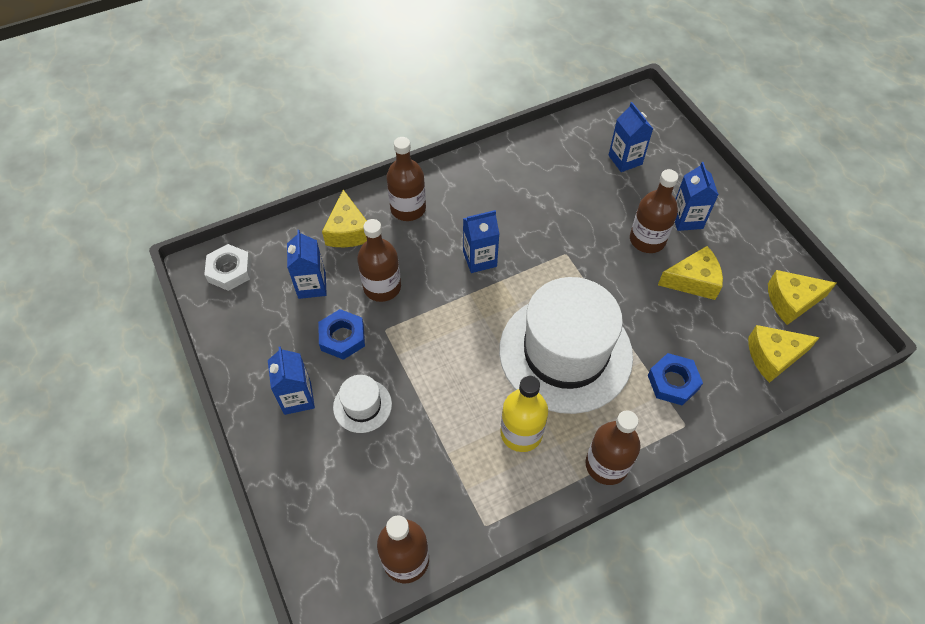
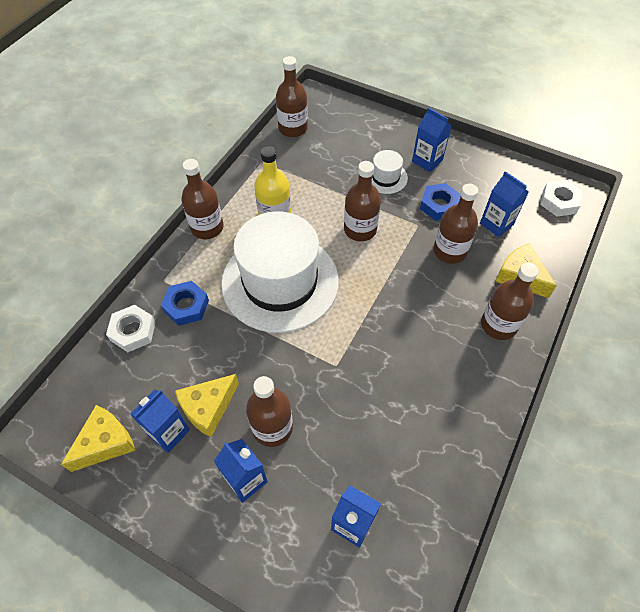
camera: 145 degrees right, 0 degrees up
blue carton [463,210,499,273] -> blue carton moved to [130,389,190,453]
yellow cheese [748,325,820,383] -> none
none -> white nut [106,305,156,352]
none -> brown bottle [344,161,381,241]

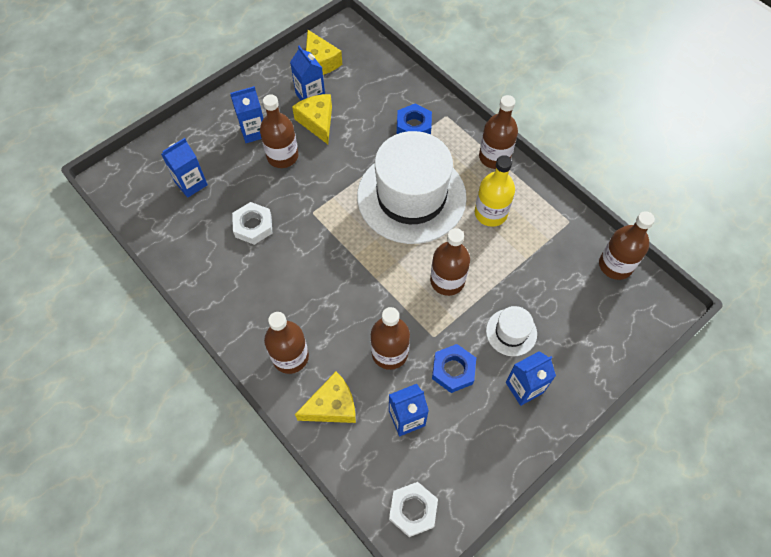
camera: 110 degrees right, 5 degrees up
white nut [106,305,156,352] -> white nut moved to [232,202,272,245]

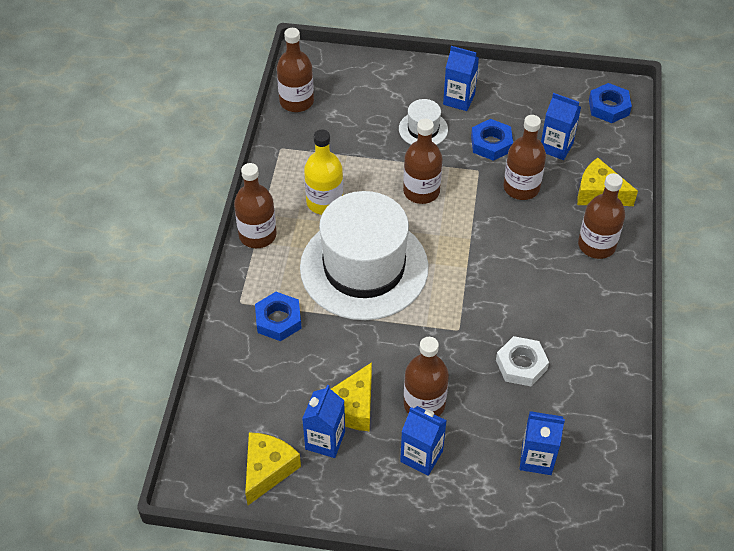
camera: 130 degrees left, 10 degrees down
white nut [389,482,438,537] -> blue nut [589,83,632,123]

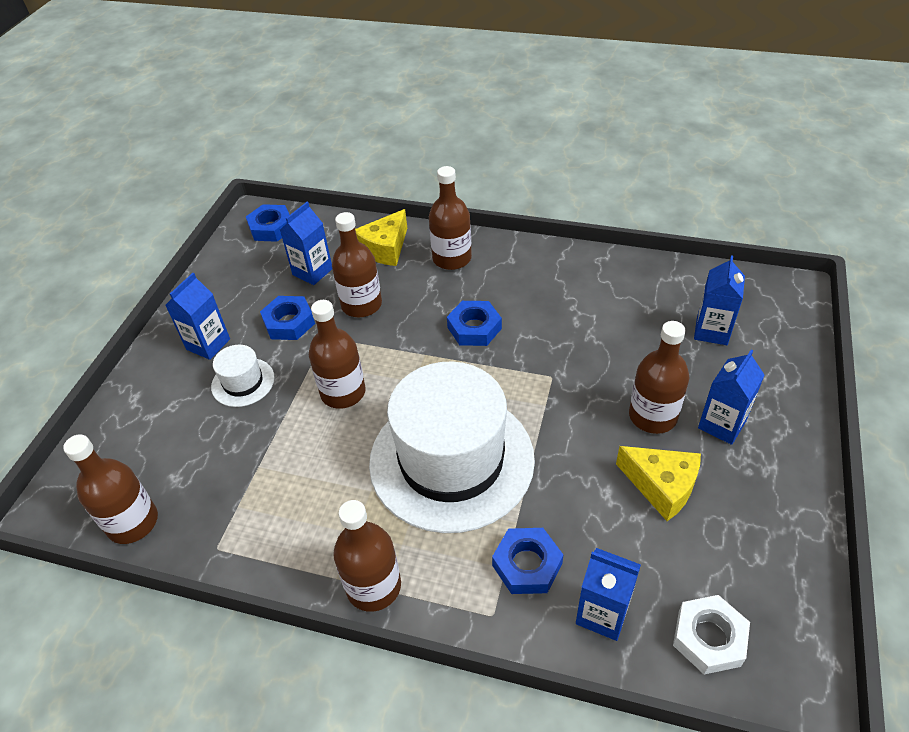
camera: 80 degrees left, 5 degrees down
yellow cheese [245,432,301,505] -> none
blue carton [302,385,345,458] -> blue carton moved to [576,548,641,641]
yellow bottle [304,130,343,215] -> none
white nut [496,336,549,386] -> white nut moved to [673,595,750,674]
none -> blue nut [447,301,502,346]

